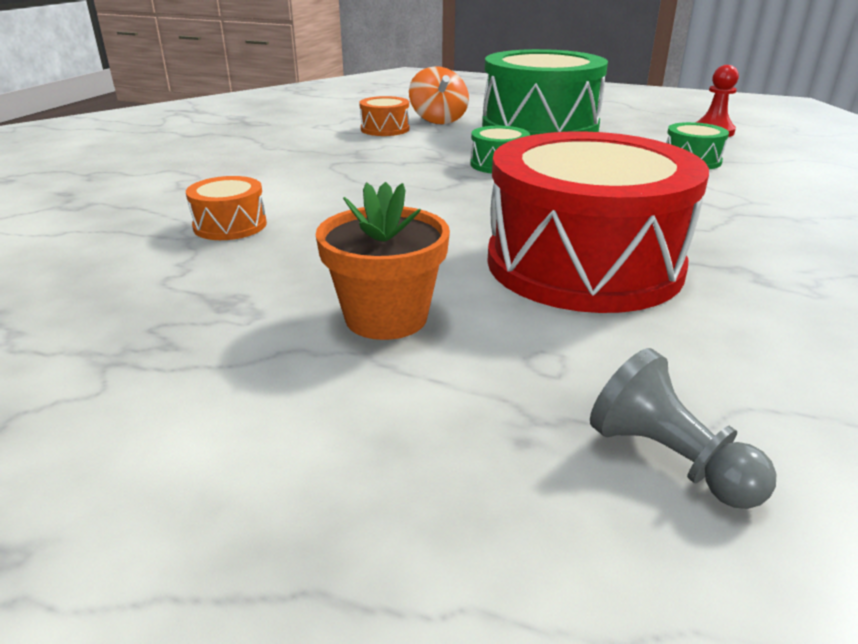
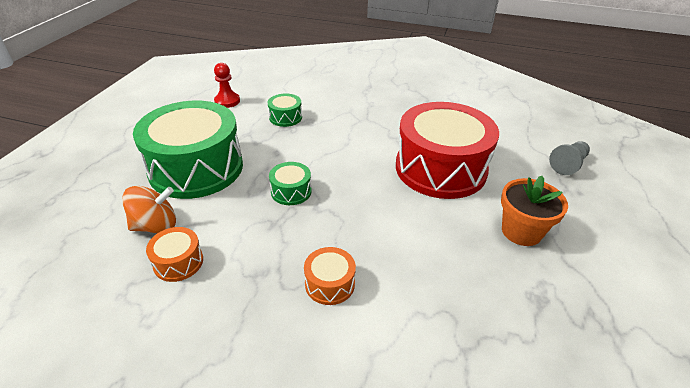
camera: 95 degrees left, 10 degrees up
orange drum [186,176,267,240] -> orange drum moved to [304,247,356,305]

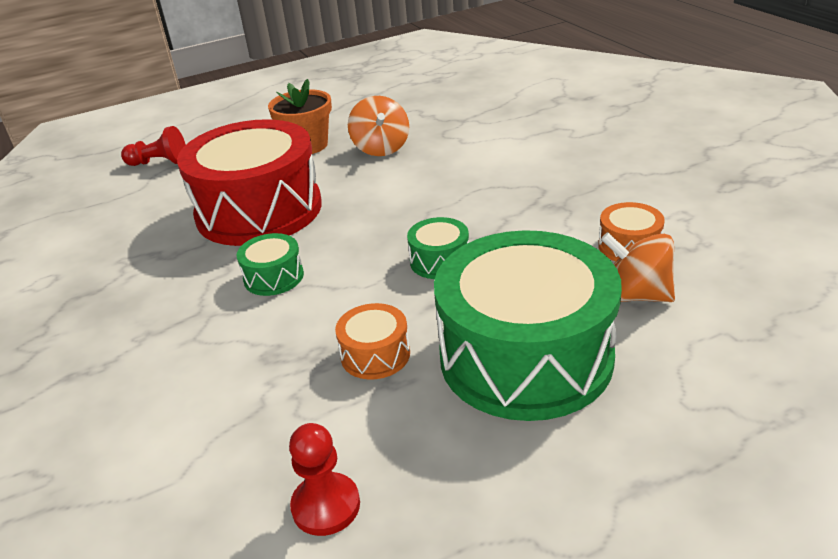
camera: 130 degrees left, 5 degrees down
green drum [268,93,302,127] -> green drum moved to [237,233,304,296]
orange drum [304,247,356,305] -> orange drum moved to [335,303,410,379]
grey pawn [549,141,590,175] -> red pawn [121,126,186,166]
none -> orange spinning top [348,96,409,156]

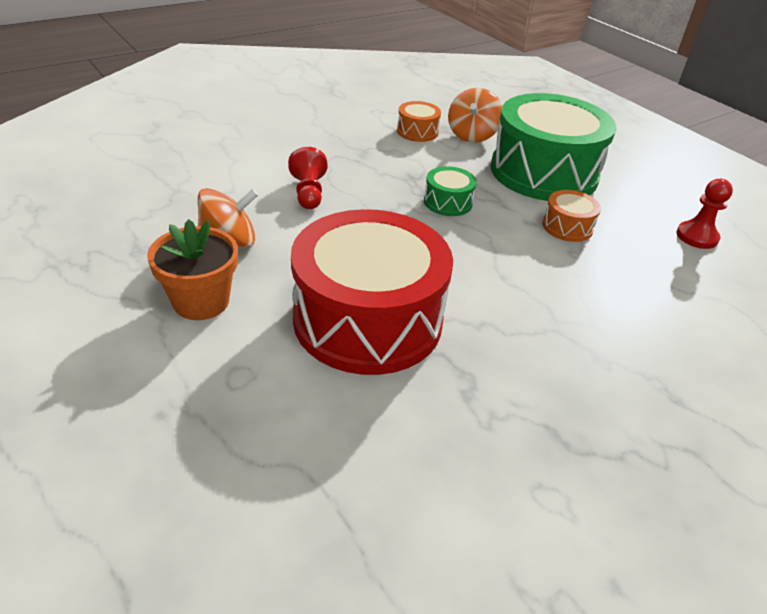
camera: 105 degrees left, 5 degrees up
red pawn [121,126,186,166] -> red pawn moved to [288,147,328,209]
green drum [237,233,304,296] -> none

